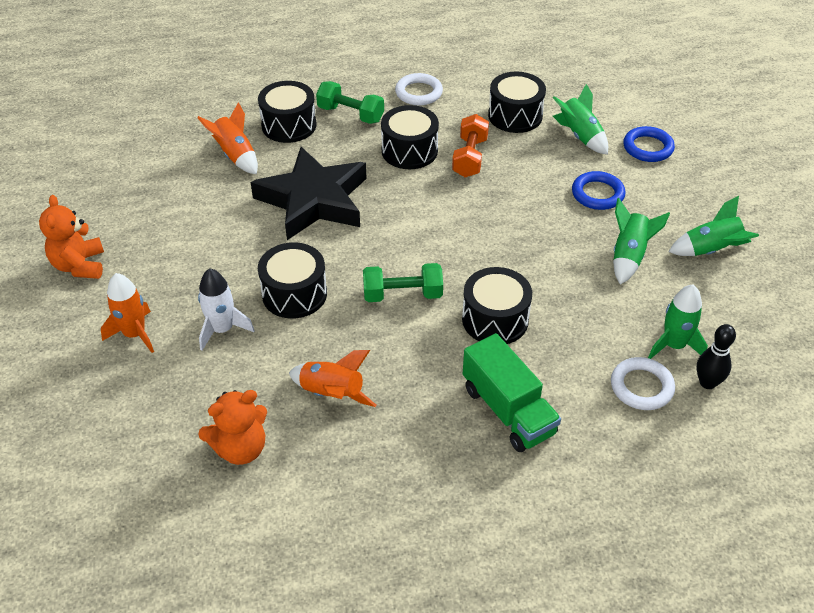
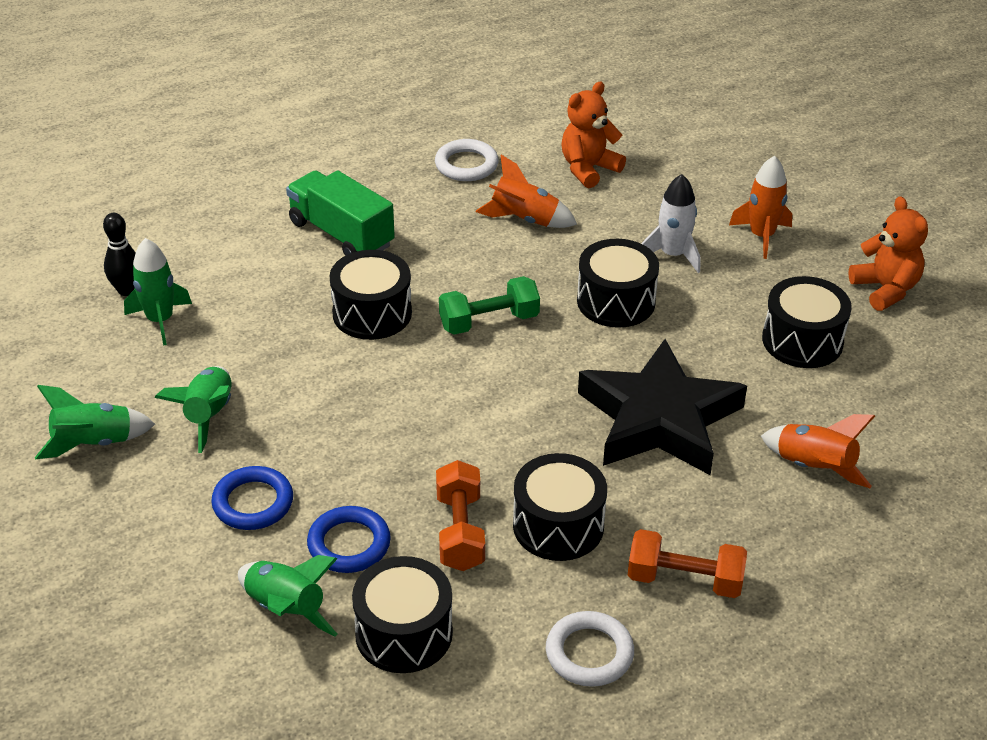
camera: 165 degrees right, 5 degrees down
black drum [258,81,316,143] -> black drum moved to [762,276,852,368]
green dumbbell [316,81,384,124] -> orange dumbbell [628,529,747,598]
white ring [611,357,675,410] -> white ring moved to [435,139,499,181]
blue ring [623,126,675,162] -> blue ring moved to [307,506,391,573]

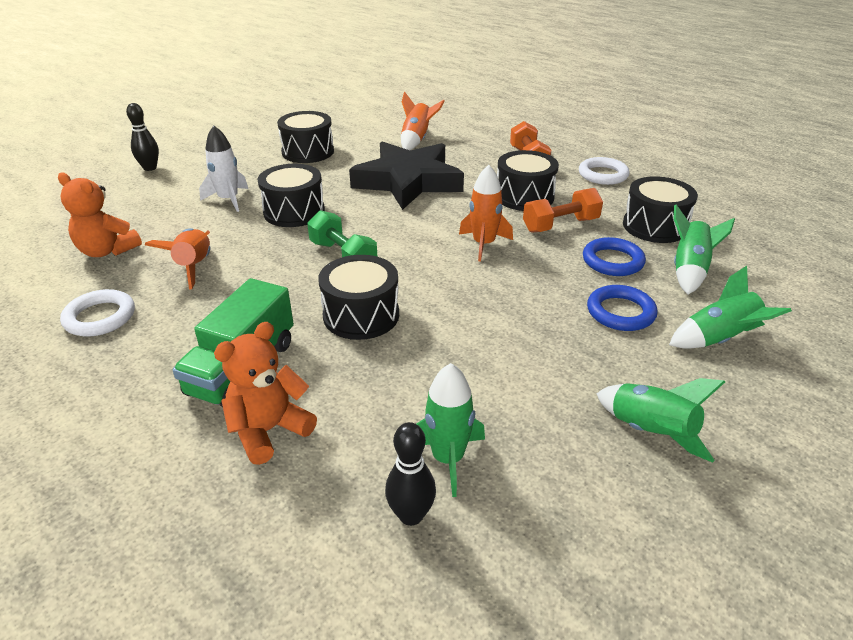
camera: 110 degrees left, 5 degrees down
green rocket [155,366,232,453] -> green rocket moved to [669,266,792,349]
orange rocket [729,156,792,259] -> orange rocket moved to [459,165,513,261]
orange teddy bear [848,196,928,311] -> orange teddy bear moved to [214,322,317,465]
none -> black bowling pin [126,103,159,171]

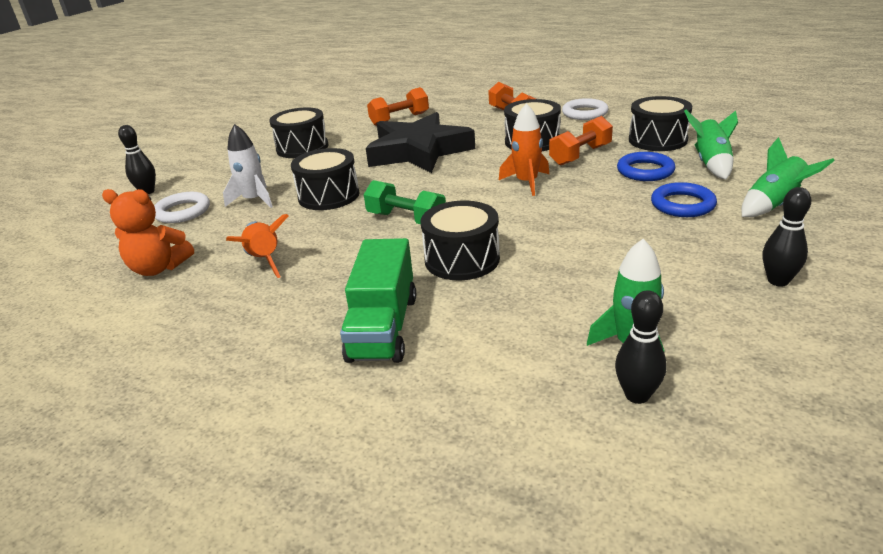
camera: 15 degrees left, 5 degrees down
white ring [60,289,135,337] -> white ring moved to [154,192,210,223]
orange teddy bear [214,322,317,465] -> none
orange rocket [401,92,445,150] -> orange dumbbell [367,87,429,126]
green rocket [596,378,725,463] -> black bowling pin [762,187,811,287]

